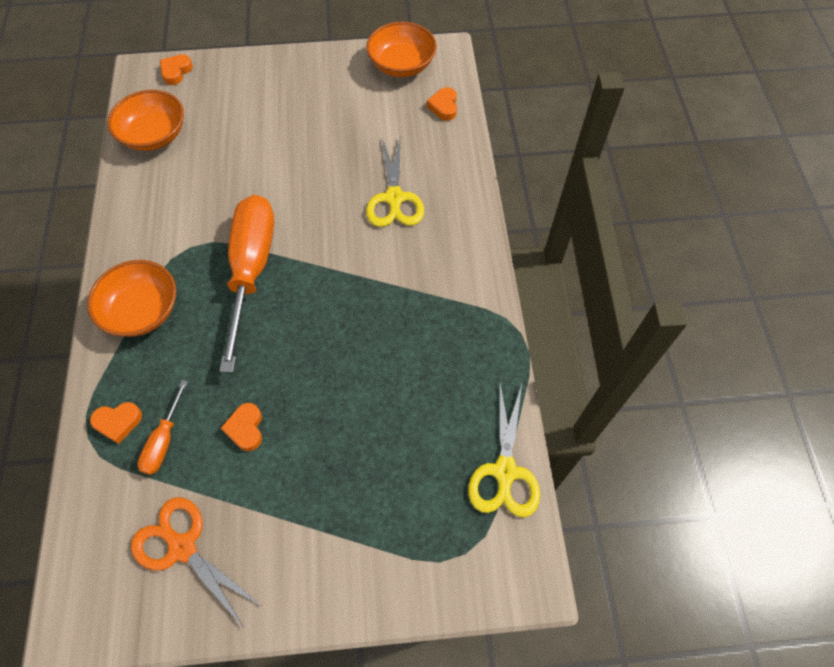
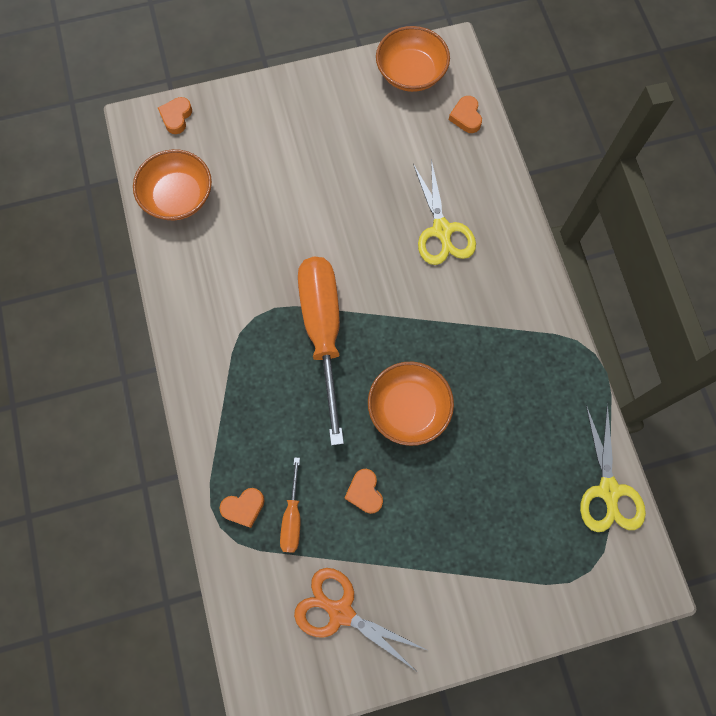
camera: 10 degrees left, 10 degrees up
orange bowl [87,260,176,337] -> orange bowl moved to [368,362,454,446]

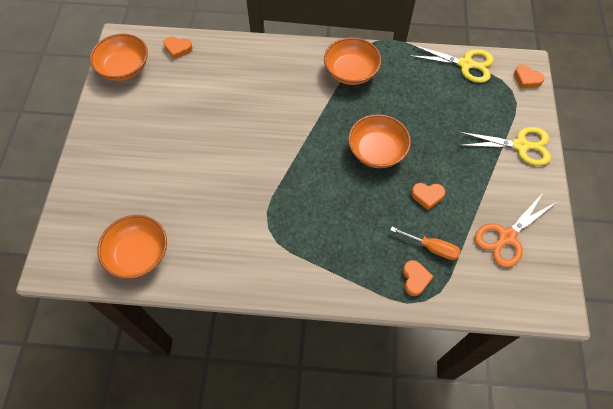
camera: 70 degrees left, 10 degrees down
orange heart [158,97,192,134] -> orange heart moved to [514,65,545,88]
orange screwdriver [298,257,344,446] -> none
yellow scissors [413,159,476,265] -> yellow scissors moved to [459,127,551,166]
none -> orange bowl [324,37,381,85]

